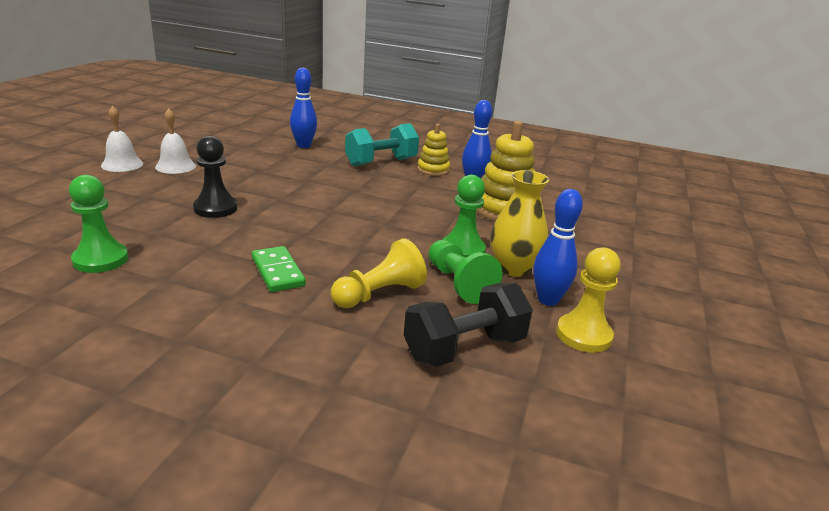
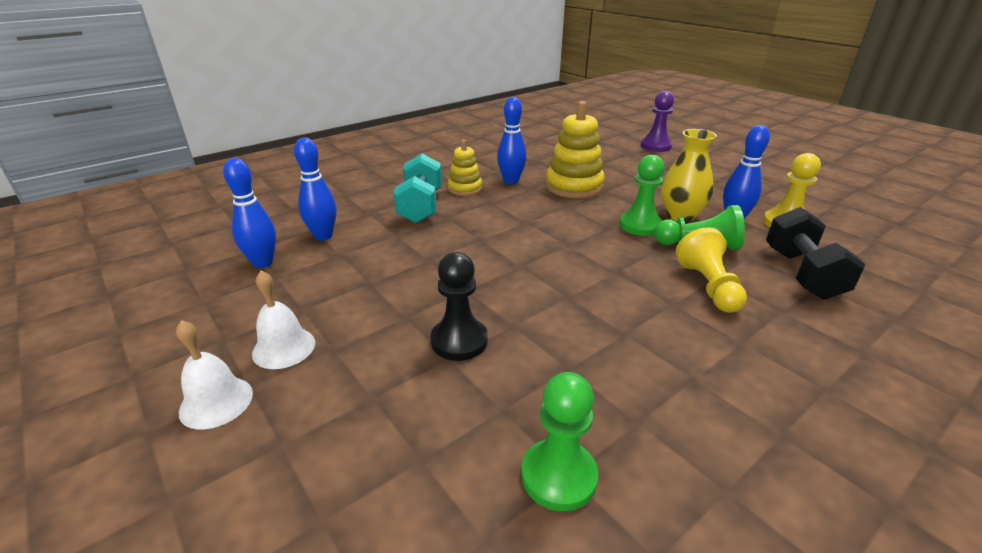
camera: 55 degrees left, 5 degrees up
green domino [252,246,306,292] -> none
none -> blue bowling pin [223,158,276,268]
none -> purple pawn [641,91,674,152]

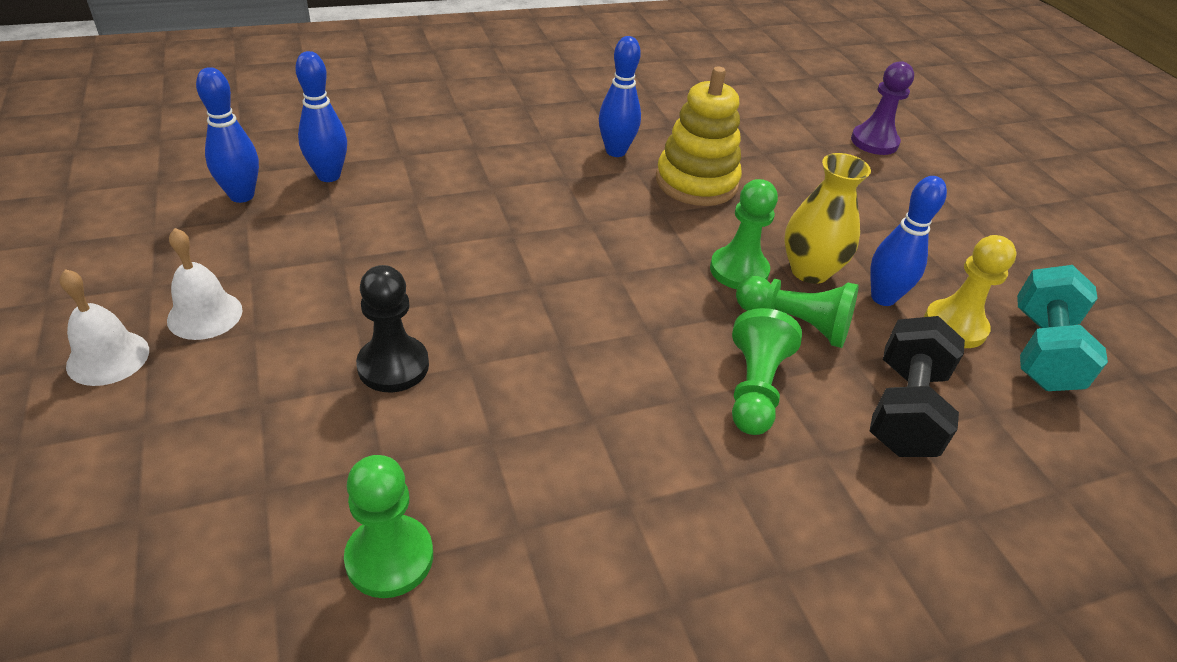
camera: 15 degrees right, 10 degrees up
turquoise dumbbell [393,154,442,223] -> turquoise dumbbell moved to [1017,265,1108,391]
yellow stacking toy [448,140,482,196] -> none
yellow pawn [675,228,747,313] -> green pawn [732,308,802,435]

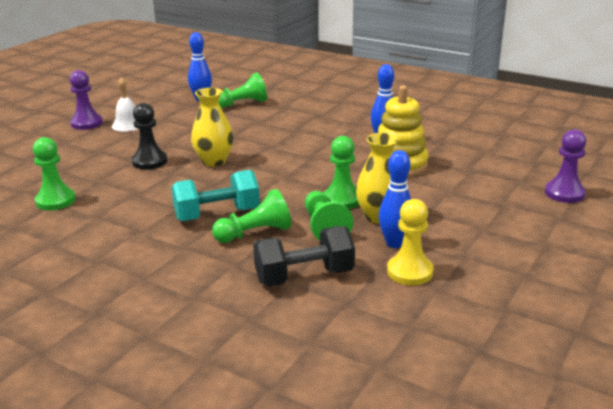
camera: 55 degrees right, 15 degrees down
white bell [60,269,149,386] -> purple pawn [70,70,103,130]
blue bowling pin [295,51,347,182] -> green pawn [219,73,267,108]
turquoise dumbbell [1017,265,1108,391] -> turquoise dumbbell moved to [171,170,260,222]
none -> yellow vase [191,88,234,167]

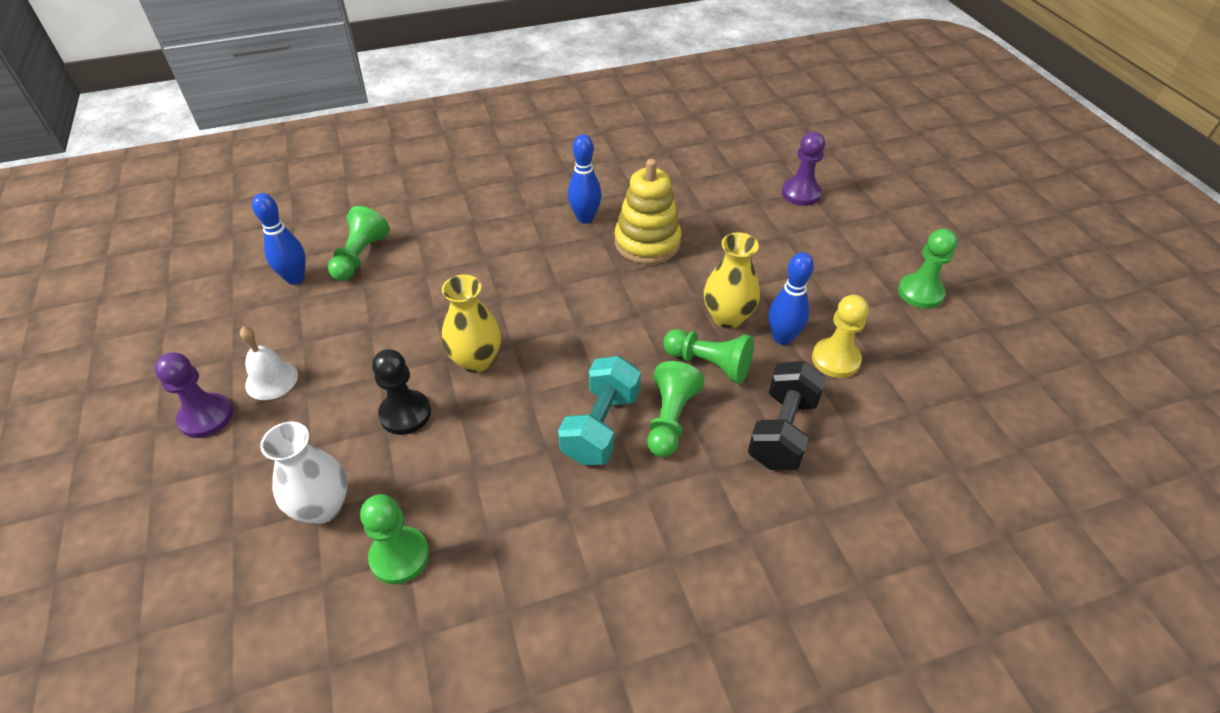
camera: 50 degrees left, 20 degrees up
green pawn [324,136,359,209] -> green pawn moved to [898,229,957,309]
none -> white vase [260,422,347,524]

